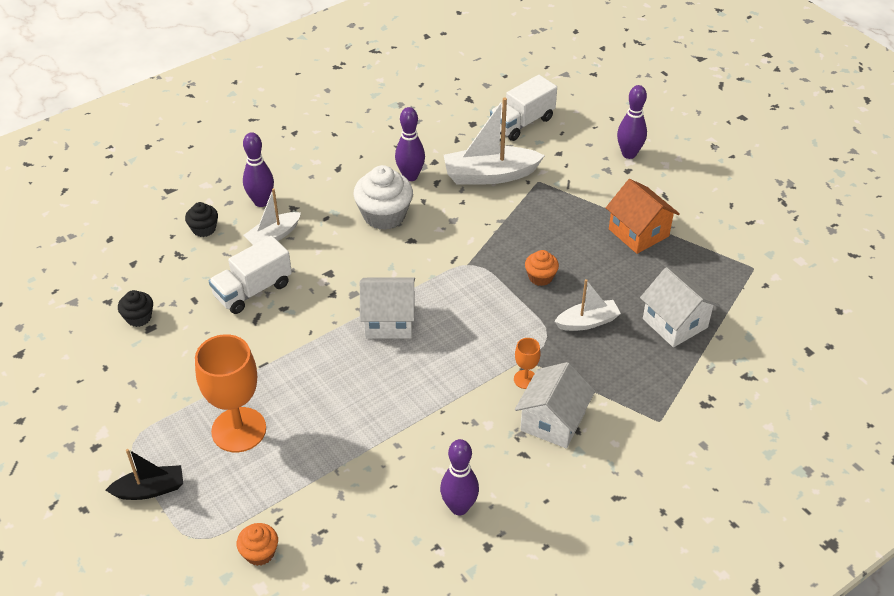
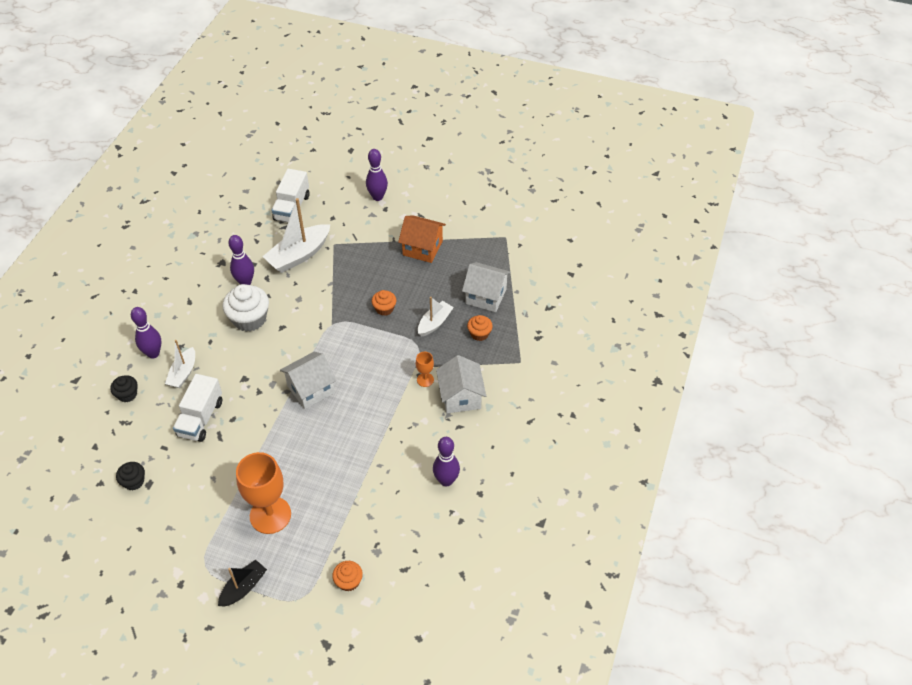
camera: 35 degrees left, 5 degrees up
none -> orange cupcake [467,315,493,341]

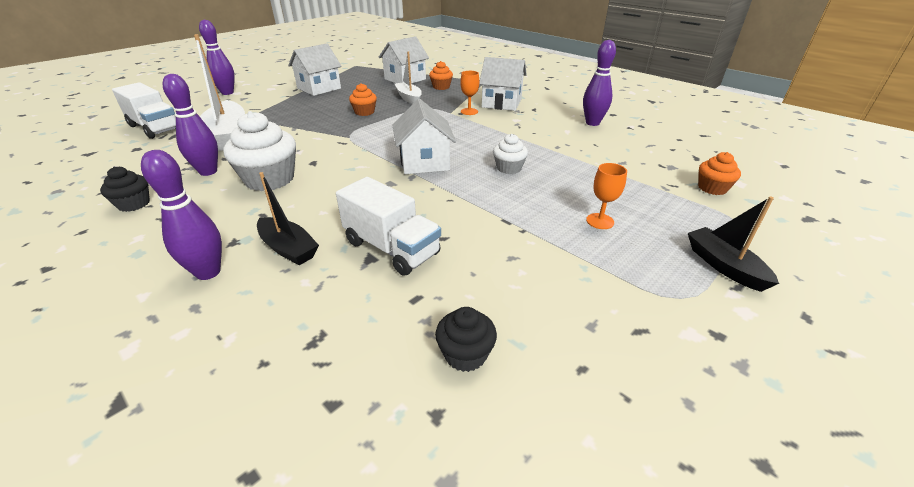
camera: 65 degrees left, 15 degrees down
black cupcake [110,375,138,402] -> black cupcake moved to [100,167,150,212]
white boat [165,340,195,388] -> black boat [257,172,319,265]
orange goblet [236,452,291,534] -> orange goblet [586,163,627,229], size x0.46
orange house [398,215,446,263] -> white house [288,43,342,96]
none -> white cupcake [493,134,528,174]

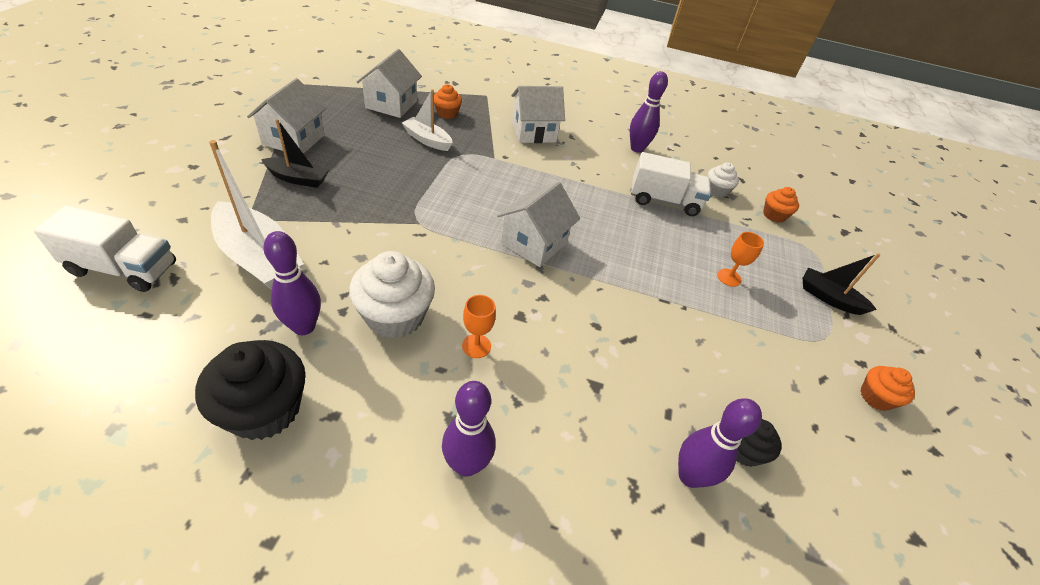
camera: 35 degrees left, 10 degrees up
black cupcake [100,167,150,212] -> black cupcake [195,340,306,440], size x1.83
purple bowling pin [199,20,235,95] -> purple bowling pin moved to [678,398,762,488]
black boat [257,172,319,265] -> black boat moved to [261,119,329,188]
white truck [336,177,441,276] -> white truck moved to [631,152,711,216]
orange cupcake [349,83,377,116] -> orange cupcake moved to [860,366,915,411]
white house [392,99,456,174] -> white house turned 75 degrees clockwise [497,182,580,267]
orange goblet [461,71,479,115] -> orange goblet moved to [462,295,496,358]
white cupcake [493,134,528,174] -> white cupcake moved to [707,162,739,198]

